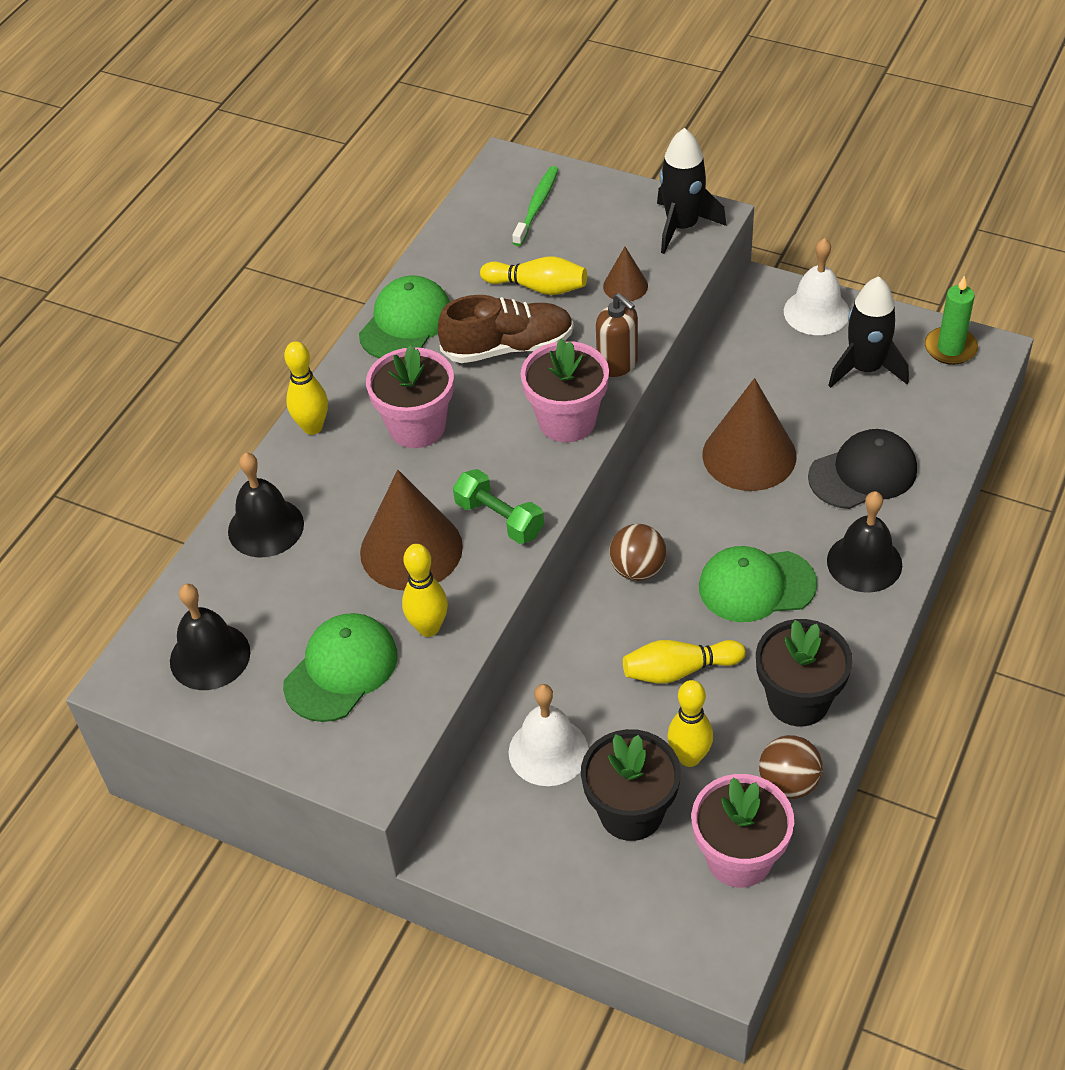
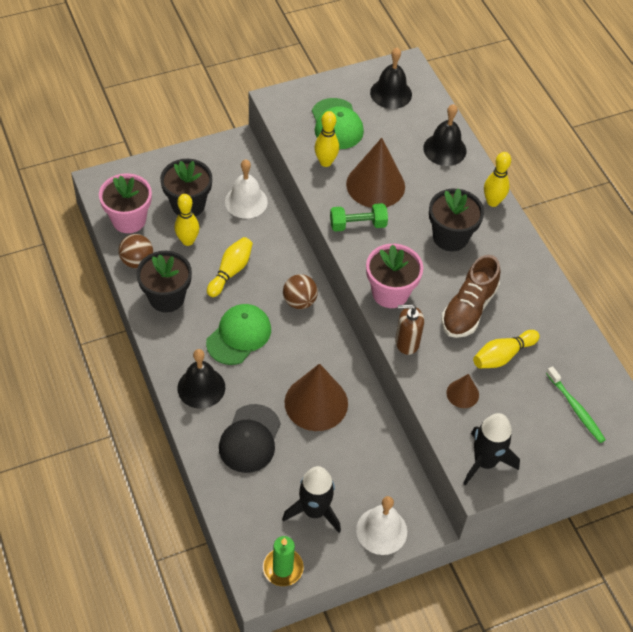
camera: 125 degrees right, 5 degrees up
green cap [359,276,450,358] -> none
pink flower pot [366,345,454,448] -> black flower pot [429,188,484,251]

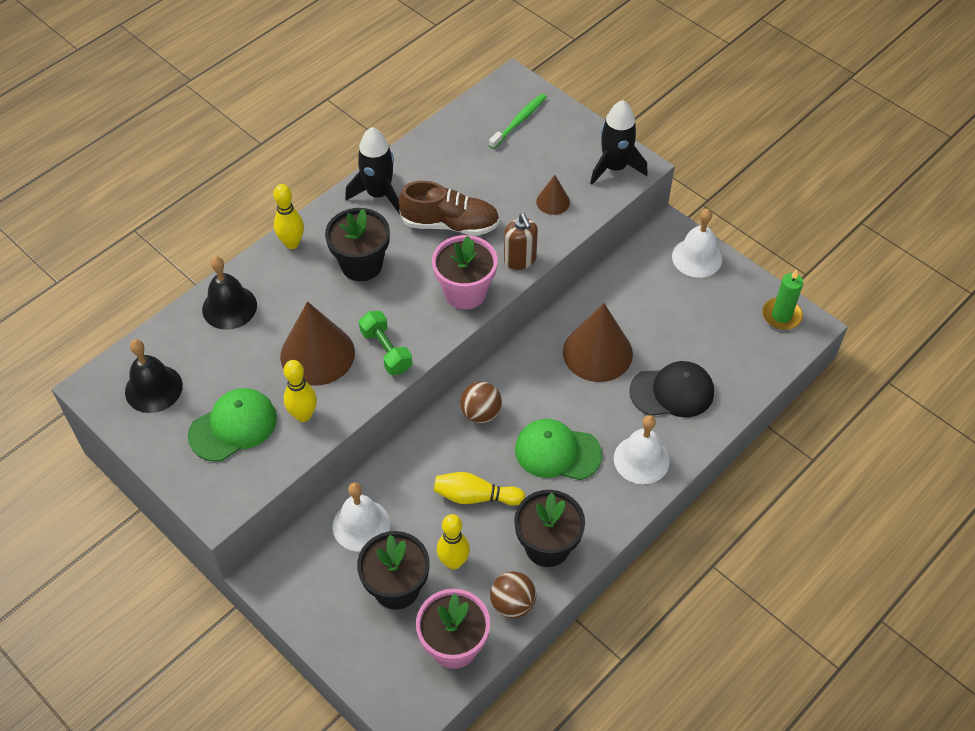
camera: 110 degrees left, 0 degrees up
black bell [177,349,225,409] -> white bell [614,415,670,484]
black rocket [282,466,341,533] -> black rocket moved to [345,127,400,214]
yellow bowling pin [473,330,540,368] -> none

